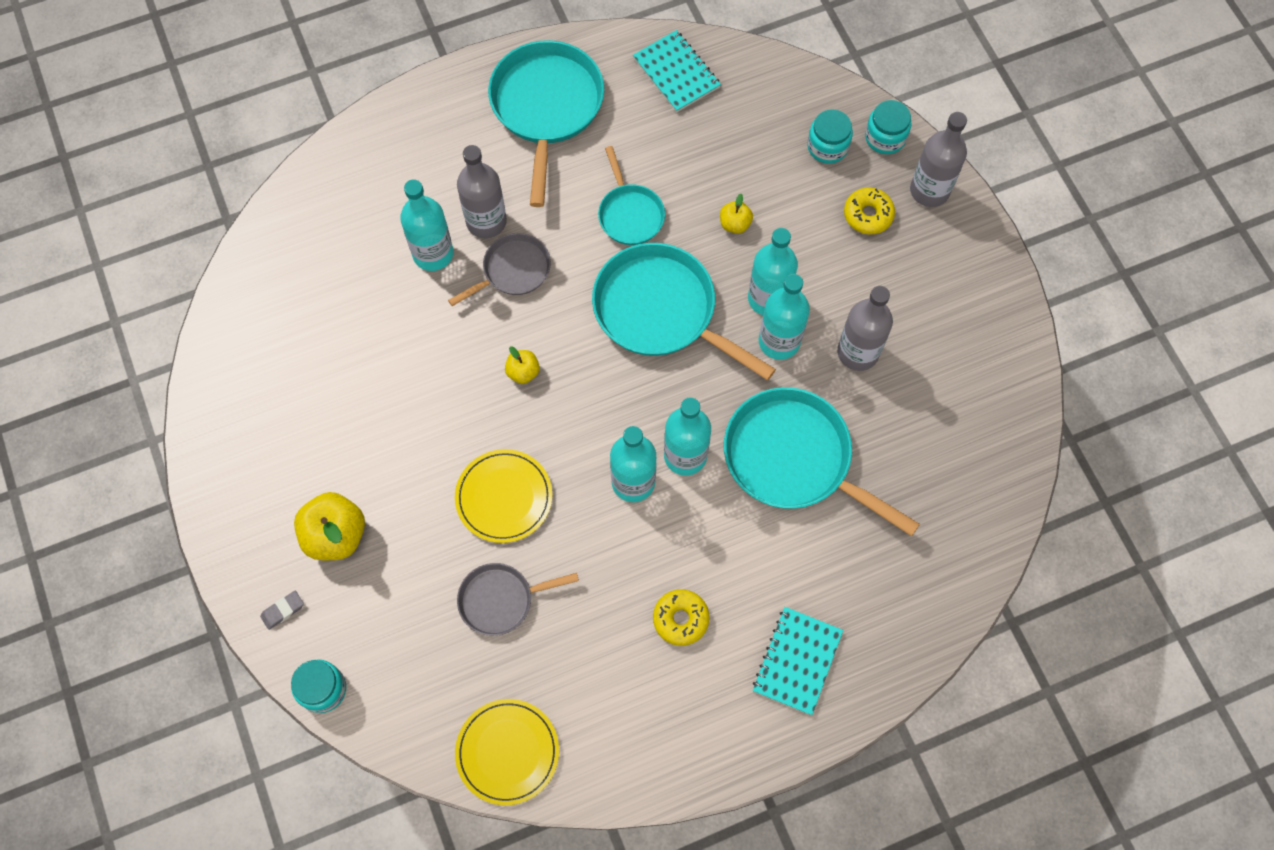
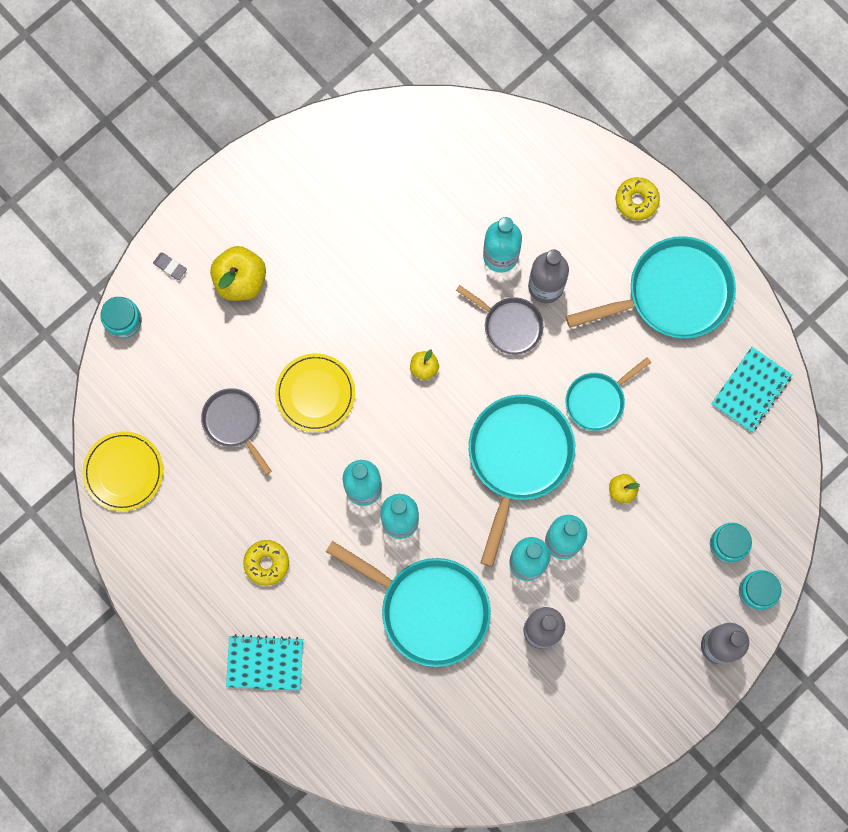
camera: 70 degrees right, 10 degrees up
turquoise pan [724,387,920,536] -> turquoise pan turned 105 degrees clockwise [326,541,491,667]
yellow donut [844,188,895,234] -> yellow donut moved to [616,177,660,220]

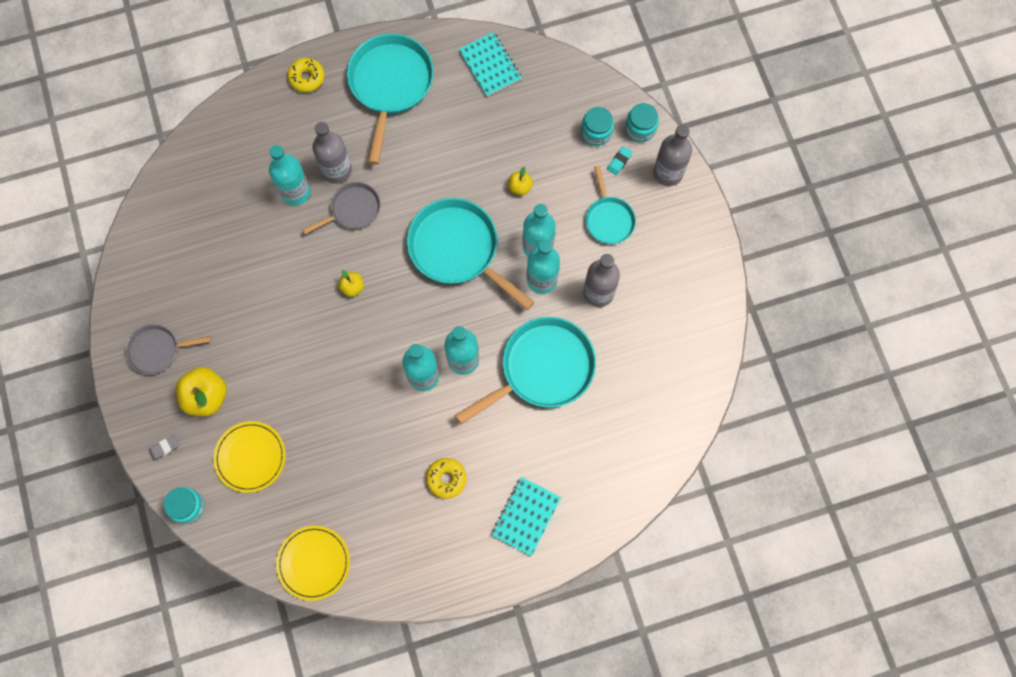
camera: 65 degrees left, 5 degrees down
grey pan [201,388,272,475] -> grey pan moved to [125,324,211,375]
yellow plate [275,353,355,432] -> yellow plate moved to [213,421,286,493]
turquoise pan [565,357,651,431] -> turquoise pan moved to [586,166,636,244]
none -> turquoise eraser [607,146,633,175]

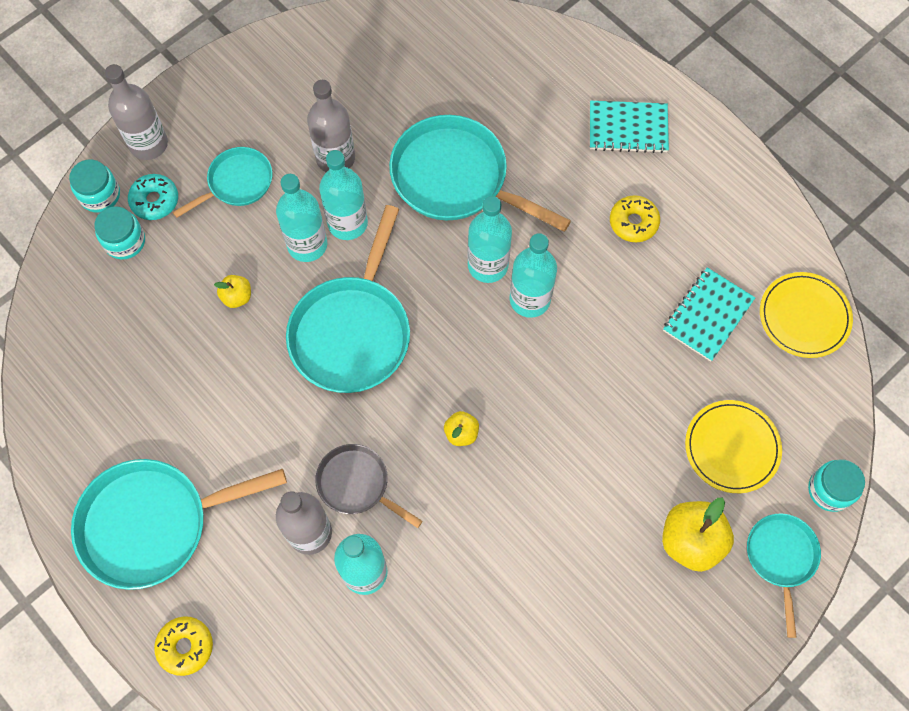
camera: 115 degrees left, 5 degrees down
grey pan [125,324,211,375] -> none
grey eraser [148,435,180,461] -> turquoise pan [747,513,821,638]
turquoise notebook [459,32,522,97] -> turquoise notebook moved to [663,267,755,362]
turquoise eraser [607,146,633,175] -> turquoise donut [128,174,178,220]

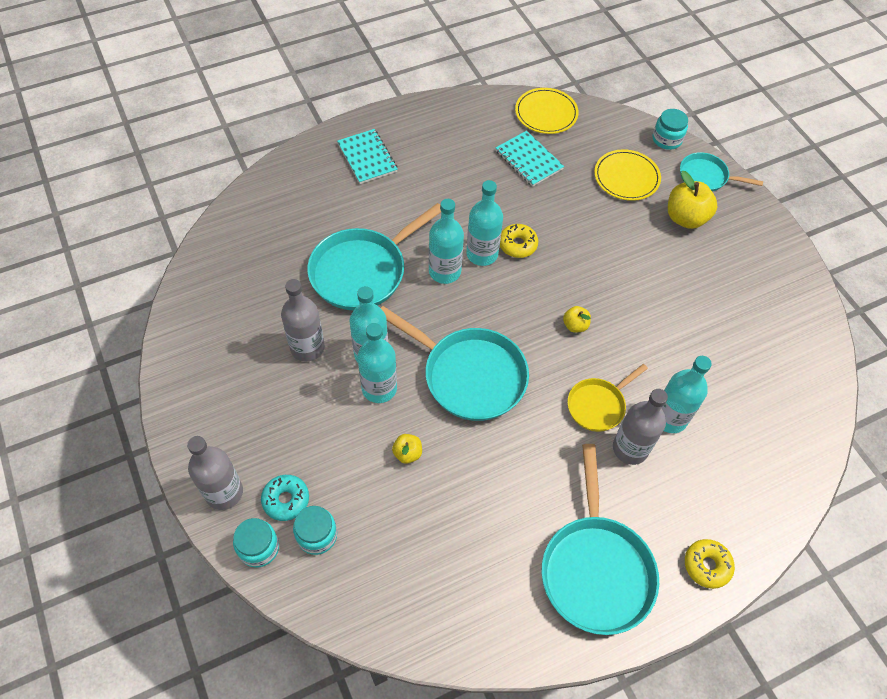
camera: 75 degrees left, 10 degrees down
turquoise pan [173,147,272,218] -> none
grey pan [315,444,423,528] -> yellow pan [567,364,648,432]
turquoise notebook [590,101,669,153] -> turquoise notebook turned 45 degrees counterclockwise [337,129,398,184]
yellow donut [610,195,660,242] -> yellow donut moved to [500,224,538,258]

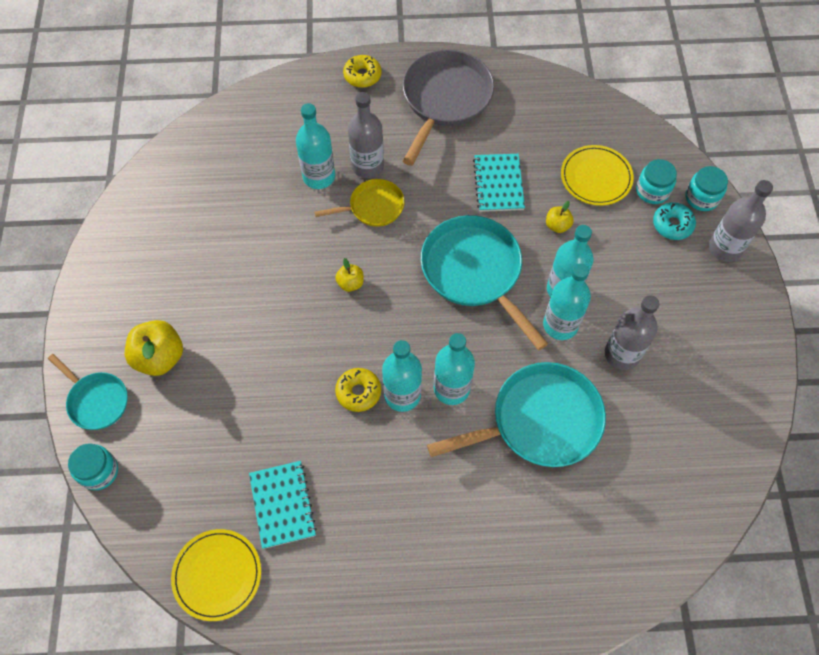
camera: 155 degrees left, 5 degrees up
turquoise notebook [337,129,398,184] -> turquoise notebook moved to [473,154,525,212]
turquoise pan [542,444,659,635] -> grey pan [403,50,494,166]
yellow plate [594,149,661,201] -> yellow plate moved to [561,145,634,206]

